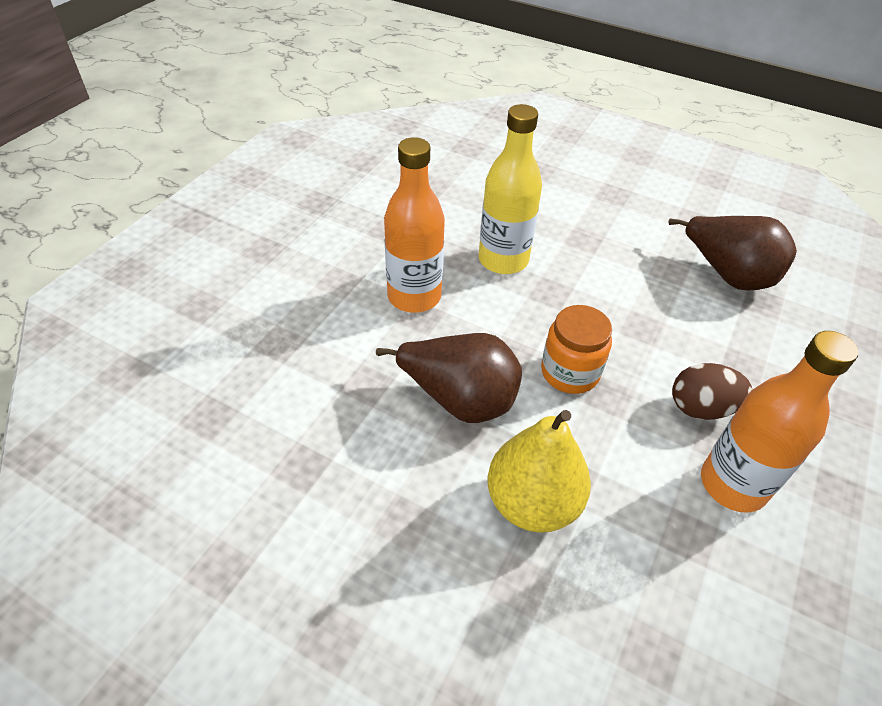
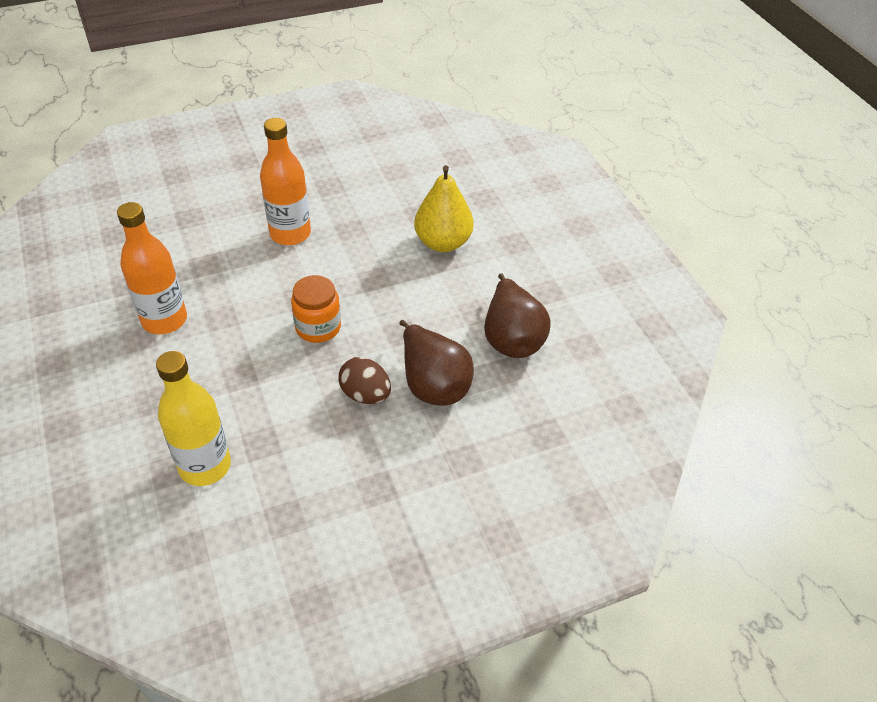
camera: 40 degrees right, 0 degrees up
brown pear [376,333,522,423] -> brown pear moved to [399,320,474,406]
yellow bottle [478,104,542,274] -> yellow bottle moved to [156,351,231,486]
yellow pear [488,410,591,533] -> yellow pear moved to [414,165,474,252]
orange bottle [701,331,858,513] -> orange bottle moved to [117,202,187,334]

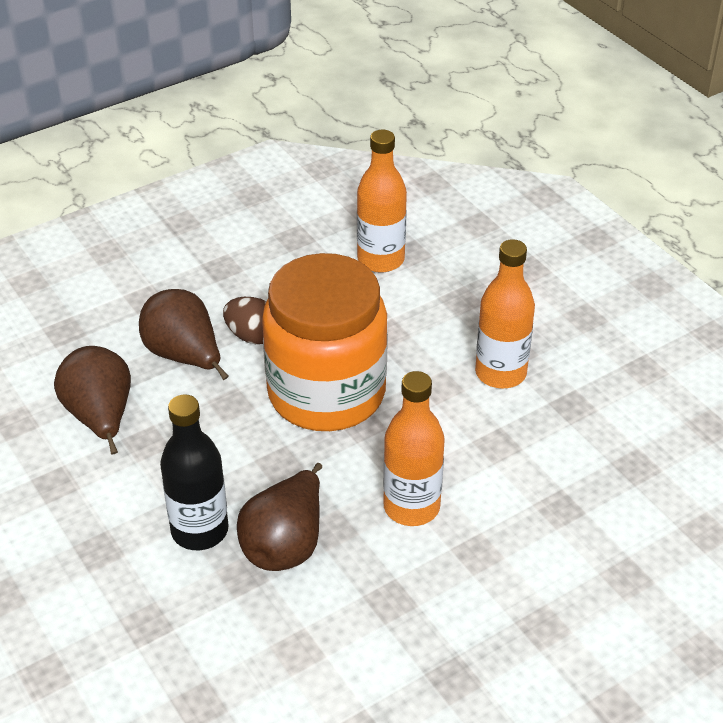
camera: 170 degrees right, 5 degrees down
yellow bottle [156,351,231,486] -> orange bottle [357,130,407,273]
orange jar [291,275,341,343] -> orange jar [262,253,388,431], size x2.24
yellow pear [414,165,474,252] -> black bottle [160,394,228,550]
none -> brown pear [237,463,322,571]

